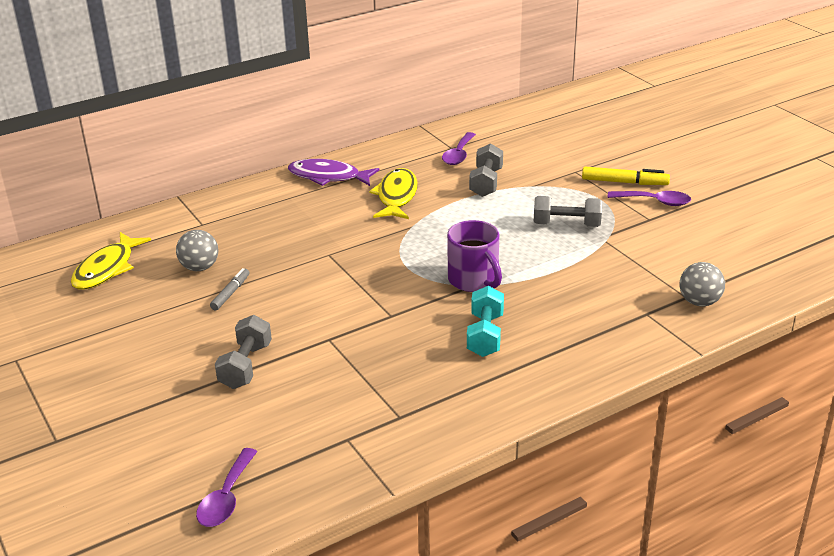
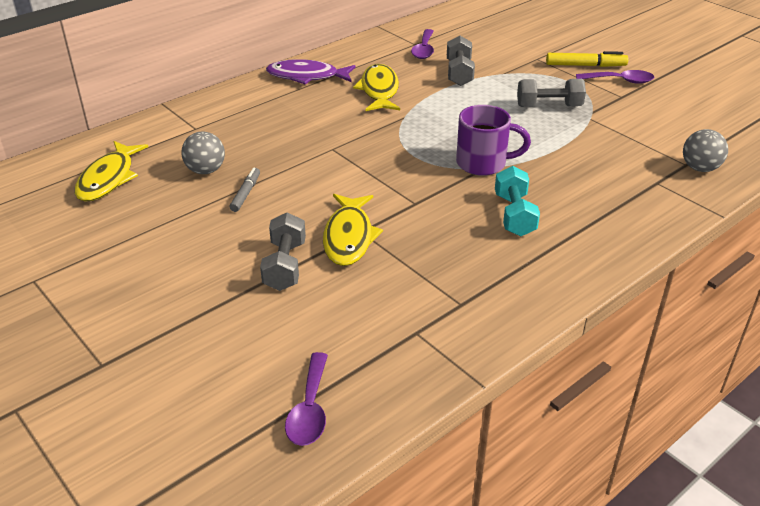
camera: 10 degrees left, 5 degrees up
purple mug [447,220,502,292] -> purple mug turned 45 degrees counterclockwise [456,105,531,176]
none -> yellow fish [323,194,383,266]

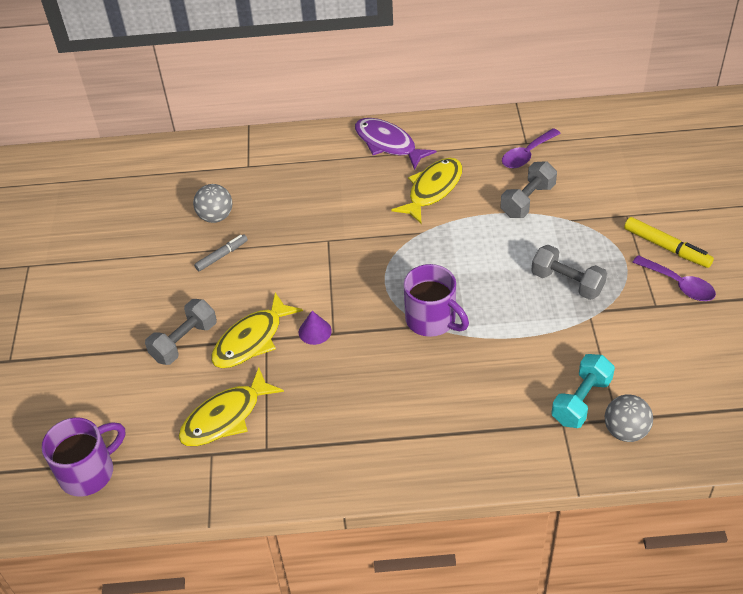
camera: 40 degrees right, 10 degrees up
yellow fish [75,141,148,201] -> yellow fish moved to [179,367,284,446]
purple spoon [285,352,328,446] -> purple mug [42,417,125,497]
turquoise dumbbell [495,166,540,236] -> turquoise dumbbell moved to [551,354,615,428]
none -> purple cone [299,311,332,345]

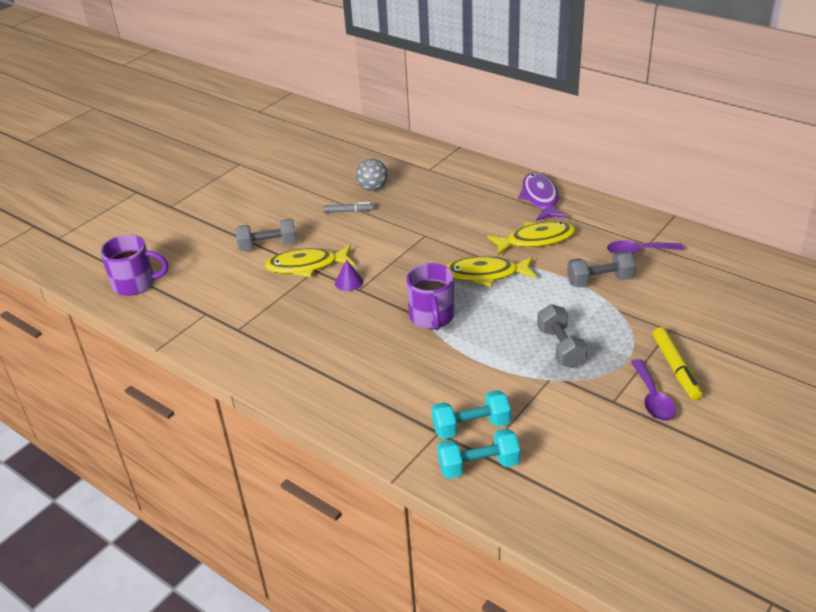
camera: 40 degrees right, 10 degrees down
yellow fish [179,367,284,446] -> yellow fish moved to [446,256,537,287]
grey ball [605,394,653,442] -> turquoise dumbbell [437,429,520,479]

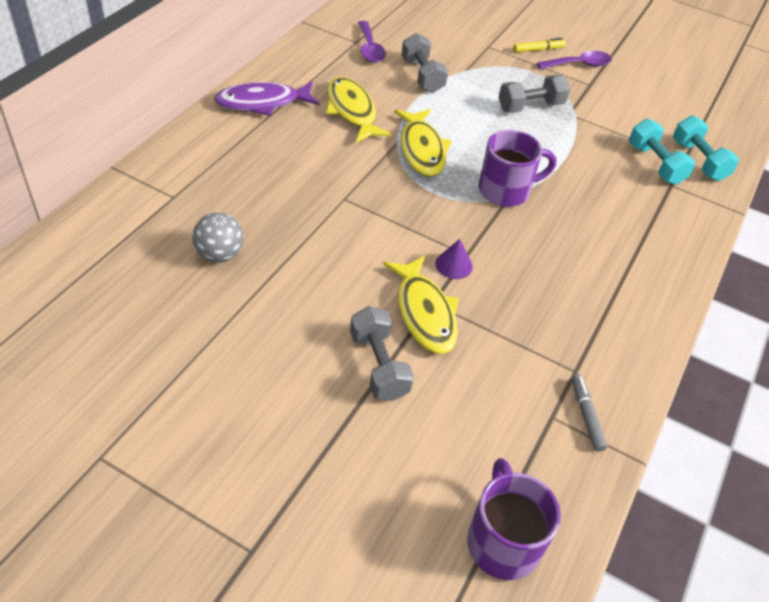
camera: 105 degrees left, 10 degrees up
grey marker [323,202,374,213] -> grey marker moved to [572,374,607,452]
yellow marker [653,327,702,400] -> yellow marker [513,38,566,52], size x0.66

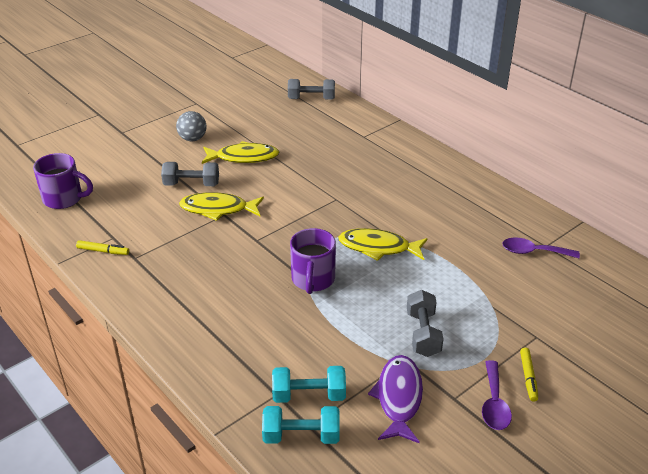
camera: 115 degrees right, 10 degrees down
grey ball [192,212,244,263] -> grey ball moved to [176,111,206,141]
purple fish [214,82,319,116] -> purple fish moved to [368,355,423,444]
yellow fish [326,77,391,143] -> yellow fish moved to [202,141,279,164]
grey dumbbell [401,33,448,93] -> grey dumbbell moved to [288,79,335,99]
purple cone [435,239,473,279] -> none
grey marker [572,374,607,452] -> yellow marker [76,240,129,255]

